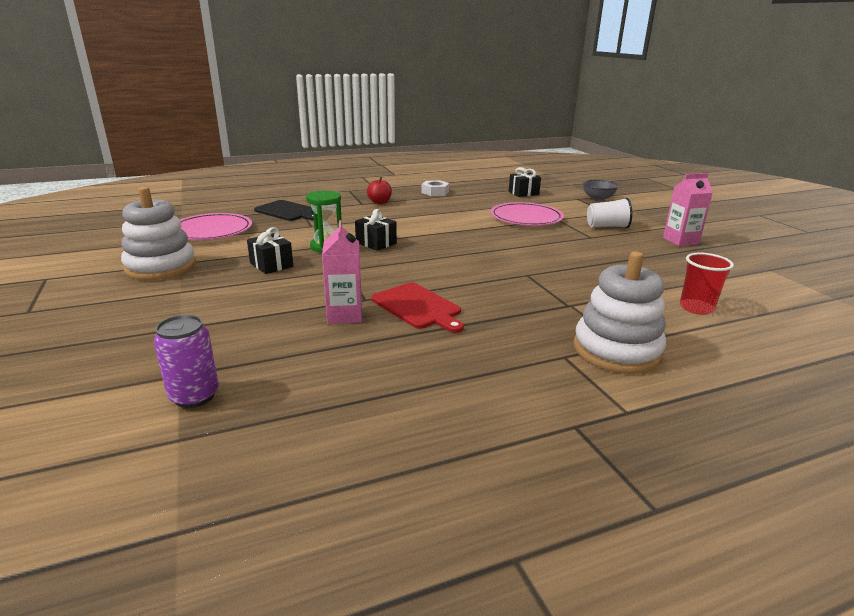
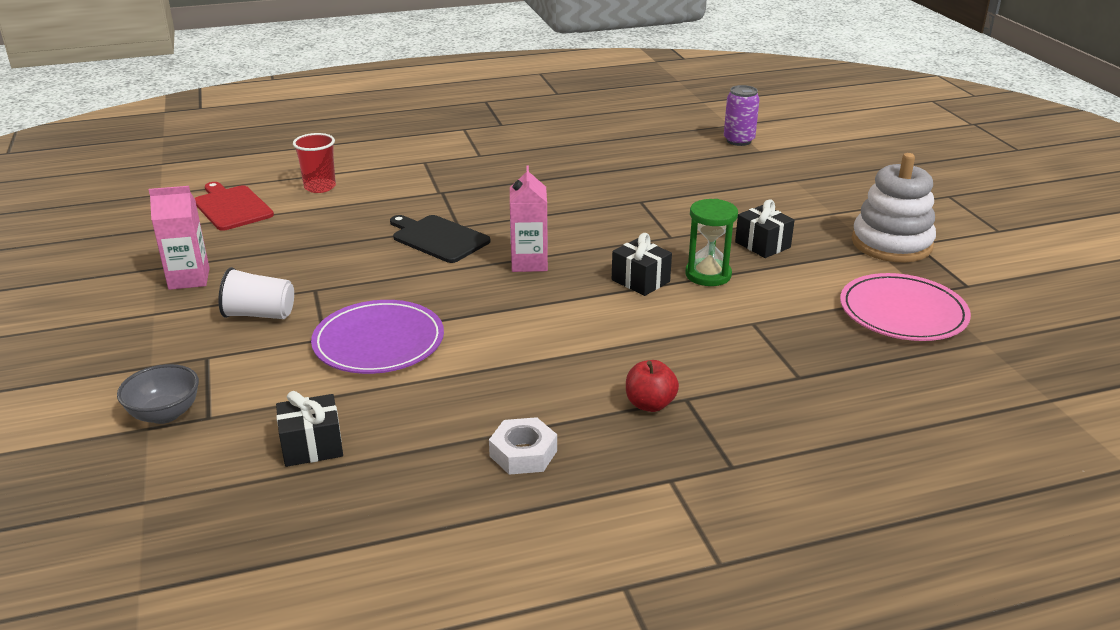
camera: 175 degrees left, 5 degrees up
black cutting board [254,200,314,221] -> black cutting board moved to [390,215,490,263]
pink carton [322,220,362,324] -> pink carton moved to [510,166,548,272]
red cutting board [371,282,464,333] -> red cutting board moved to [195,182,274,231]
pink plate [490,202,564,226] -> purple plate [311,300,444,374]
white stacking toy [574,251,666,374] -> none

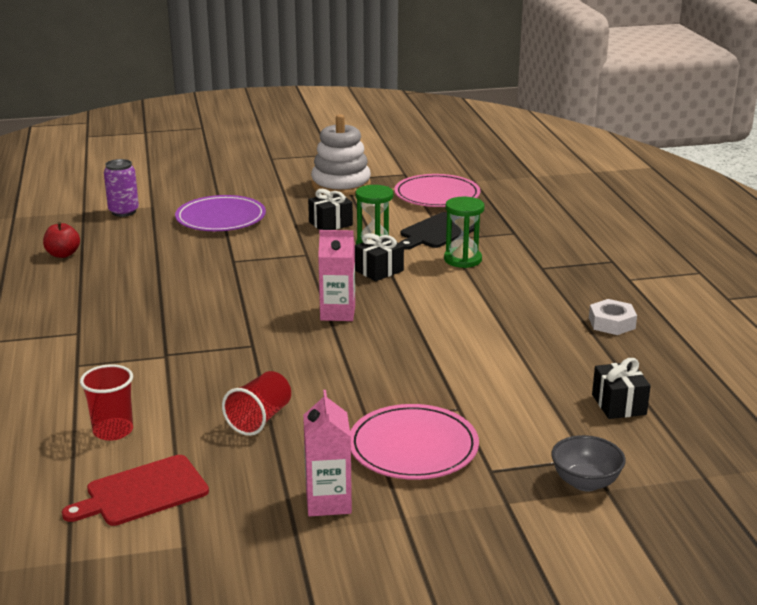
camera: 85 degrees left, 5 degrees down
white cup [219,267,294,319] -> pink plate [350,404,479,480]
purple plate [311,300,444,374] -> purple plate moved to [175,195,266,231]
black cutting board [390,215,490,263] -> black cutting board moved to [399,212,474,250]
red apple [626,360,679,412] -> red apple moved to [43,222,80,258]
none -> red cup [222,371,291,436]
none -> green hourglass [444,197,484,268]

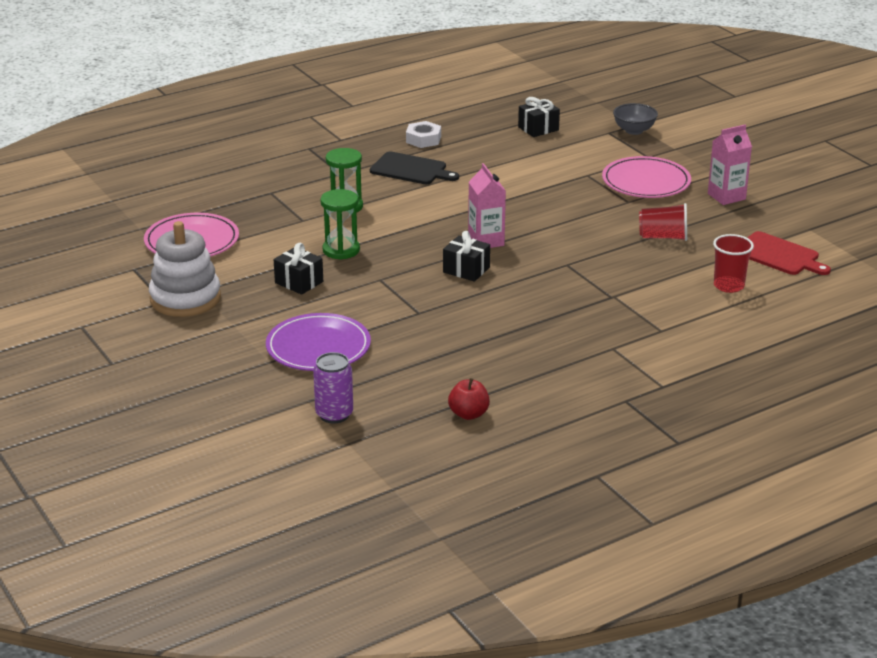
camera: 110 degrees left, 5 degrees up
black gift [355,233,404,281] -> black gift moved to [443,231,490,282]
black cutting board [399,212,474,250] -> black cutting board moved to [370,152,459,184]

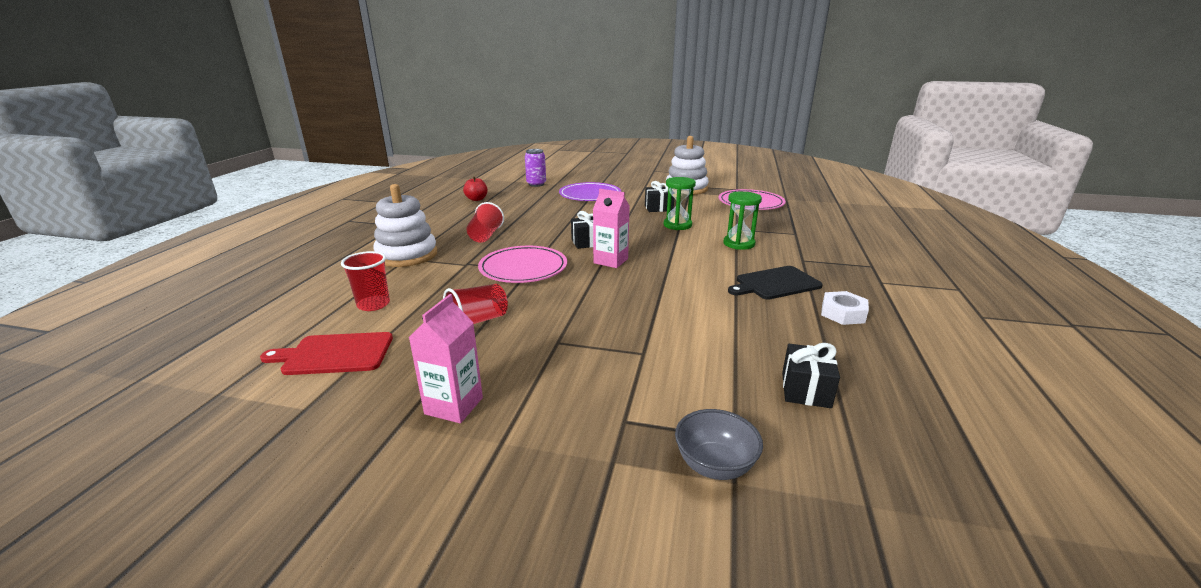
camera: 135 degrees right, 5 degrees down
pink plate [602,156,691,198] -> pink plate moved to [478,246,567,283]
none -> white stacking toy [373,184,437,267]
none -> red cup [466,202,504,243]

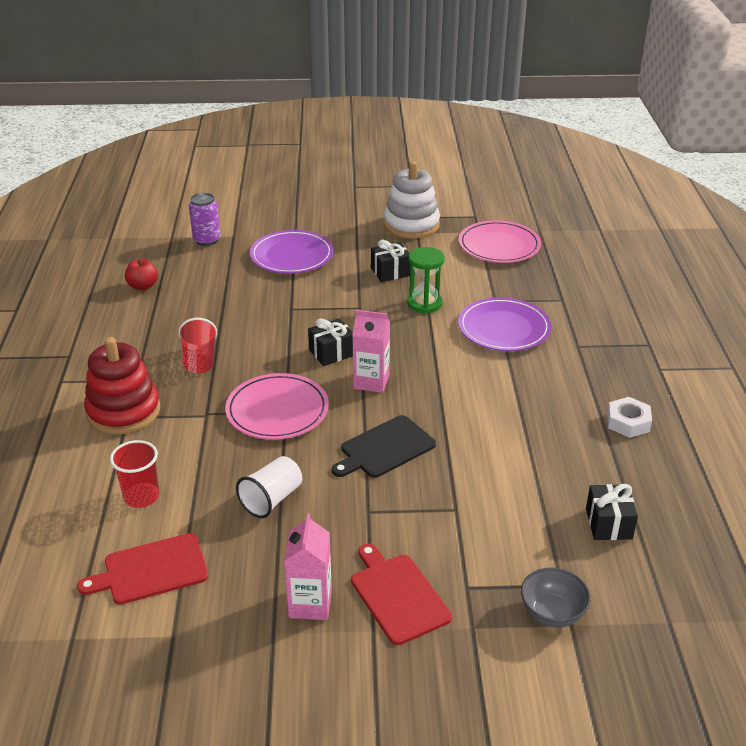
camera: 15 degrees left, 10 degrees up
white stacking toy [373,184,437,267] -> red stacking toy [84,337,161,435]
red cup [443,284,508,324] -> white cup [236,456,302,518]
green hourglass [723,191,762,250] -> purple plate [458,297,551,351]
black cutting board [728,266,823,300] -> black cutting board moved to [332,415,436,478]
none -> red cutting board [351,543,452,645]

